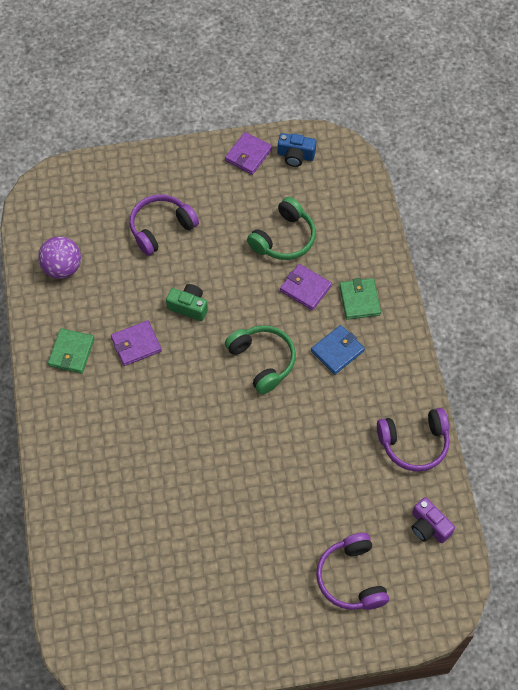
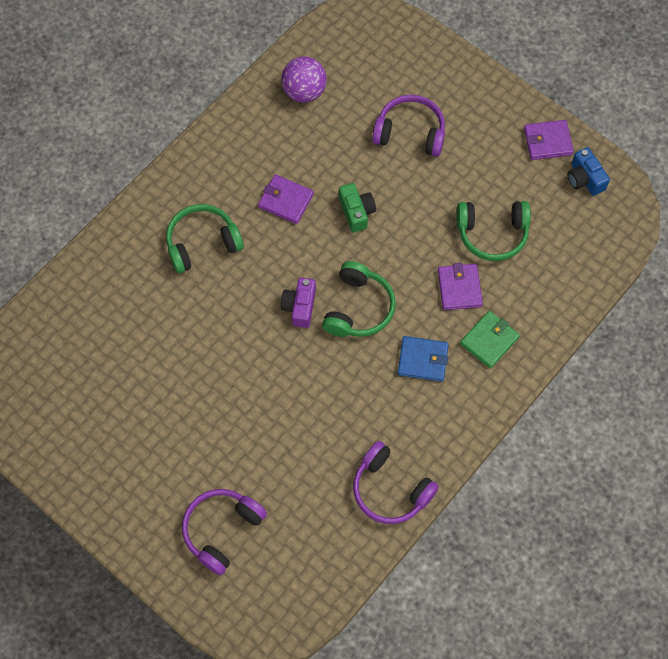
camera: 50 degrees right, 5 degrees up
green wallet [48,328,95,374] -> none
purple camera [411,497,455,543] -> purple camera moved to [281,278,316,328]
none -> green headphones [166,204,244,273]

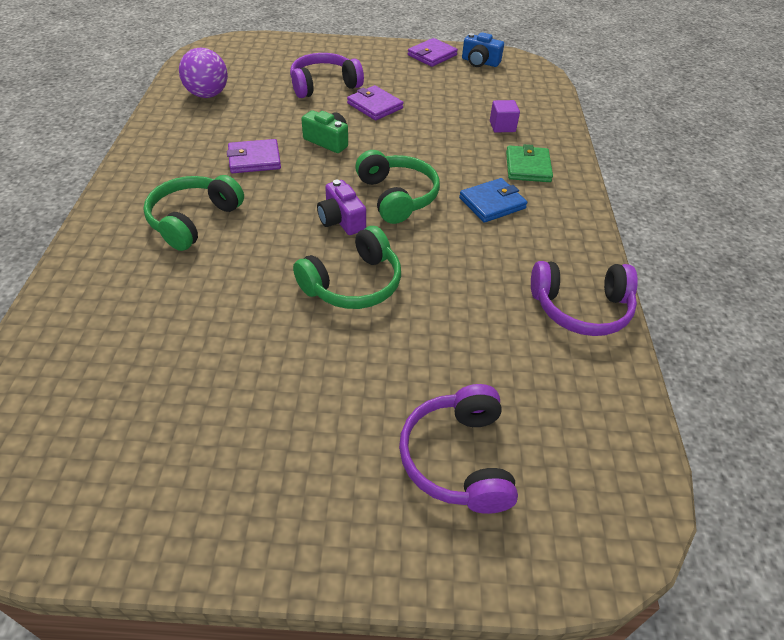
camera: 40 degrees left, 20 degrees down
purple wallet [438,263,483,310] -> purple wallet moved to [347,85,404,121]
green headphones [456,201,531,261] -> green headphones moved to [293,226,401,309]
none -> purple cube [490,100,520,133]

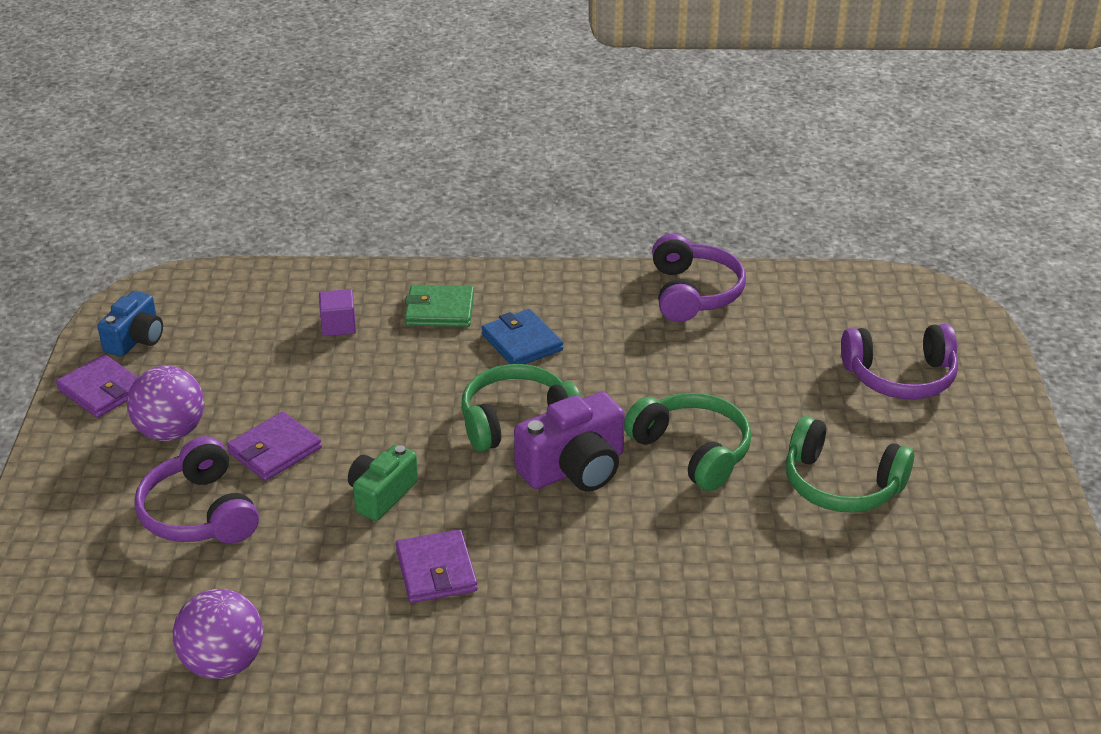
camera: 90 degrees left, 10 degrees down
green headphones [143,175,244,251] -> green headphones moved to [786,416,914,513]
purple camera [317,180,366,235] -> purple camera [514,392,625,492], size x1.51
none -> purple ball [127,366,204,441]

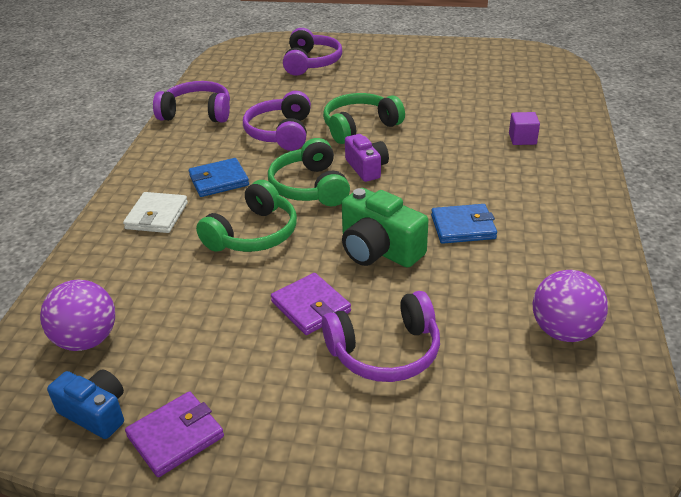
camera: 80 degrees left, 0 degrees up
purple ball [127,366,204,441] -> purple ball moved to [40,280,115,351]
purple cube [319,289,356,336] -> purple cube moved to [509,112,540,145]
green camera [348,444,418,521] -> green camera [342,188,428,268], size x1.51
purple wallet [396,529,478,603] -> blue wallet [431,204,497,244]
green wallet [405,285,474,327] -> white wallet [123,192,188,233]
purple camera [514,392,625,492] -> purple camera [345,134,389,182], size x0.66
green headphones [786,416,914,513] -> green headphones moved to [196,180,297,252]
none -> purple headphones [243,91,311,151]

